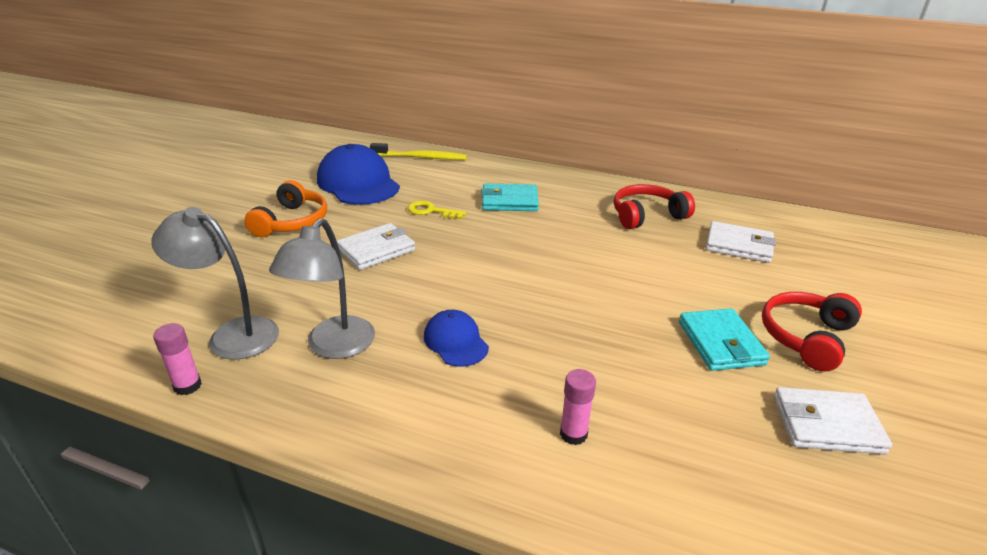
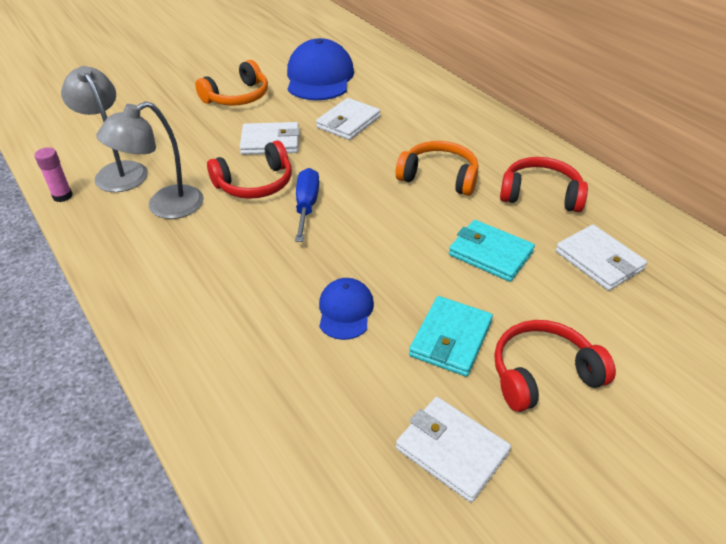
camera: 35 degrees right, 10 degrees up
yellow toothbrush [370,143,467,160] -> none
yellow key [408,201,466,219] -> white wallet [316,98,380,140]
blue cap [424,310,489,367] -> blue cap moved to [319,278,374,340]
turquoise wallet [481,184,539,211] -> turquoise wallet moved to [449,220,535,282]
pink glue stick [560,369,596,445] -> none
none -> red headphones [207,141,292,199]
none -> blue screwdriver [295,168,319,242]
none -> orange headphones [396,141,479,196]

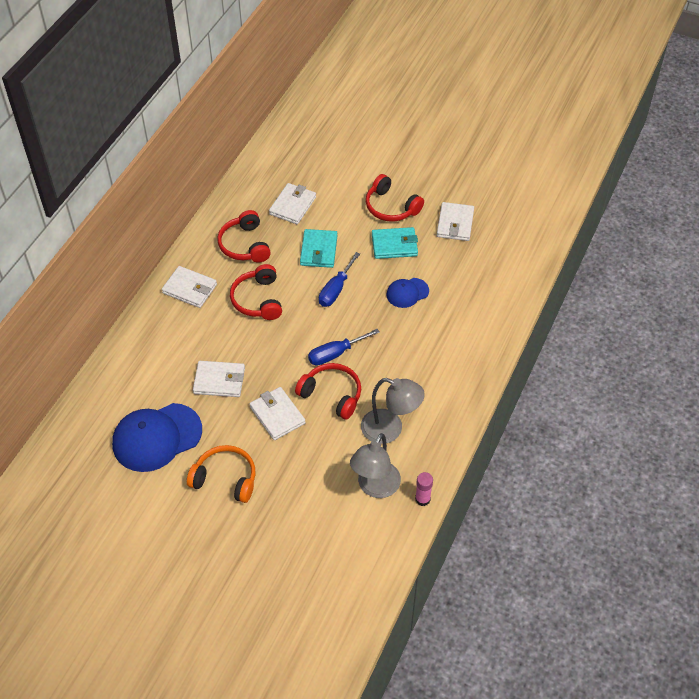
camera: 120 degrees left, 10 degrees up
orange headphones [396,141,479,196] -> red headphones [230,264,282,320]
none -> white wallet [162,266,217,308]
none -> blue screwdriver [319,252,360,307]

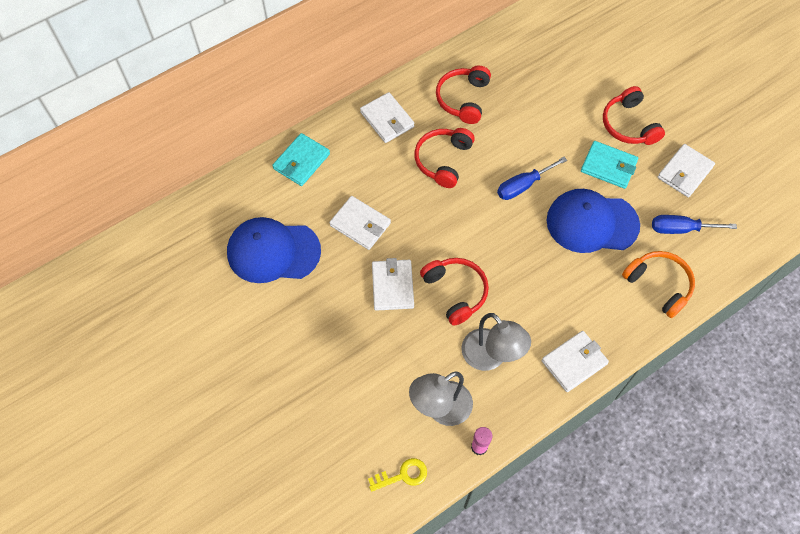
camera: 30 degrees right, 10 degrees up
orange headphones [187,445,256,503] -> orange headphones moved to [622,251,695,318]
white wallet [269,183,316,224] -> white wallet moved to [542,331,609,392]
turquoise wallet [300,229,338,268] -> turquoise wallet moved to [272,133,330,186]
blue screwdriver [308,329,380,366] -> blue screwdriver moved to [652,215,737,234]
blue cap [386,278,429,308] -> blue cap [547,189,640,253], size x1.89
none -> yellow key [368,458,427,492]

